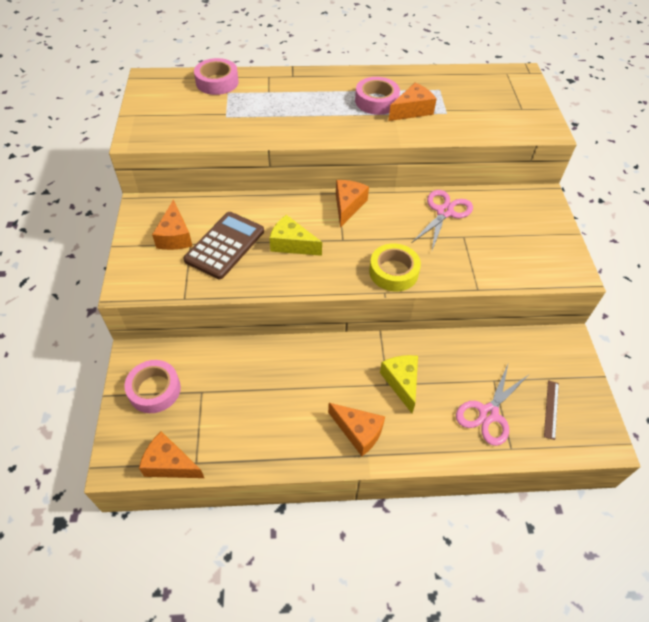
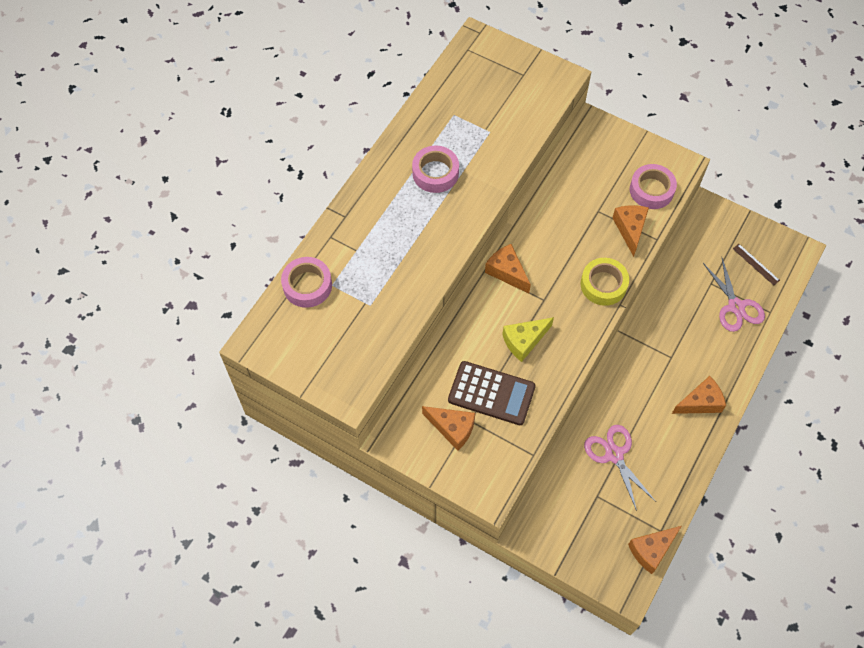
camera: 55 degrees left, 10 degrees up
pink tape [124,360,181,413] -> pink tape moved to [630,164,677,209]
brown calculator [184,212,264,279] -> brown calculator turned 135 degrees clockwise [448,361,536,425]
yellow cheese [380,355,418,413] -> none
orange cheese [388,82,437,121] -> orange cheese moved to [613,205,649,257]
pink scissors [412,190,473,250] -> pink scissors moved to [584,425,656,511]

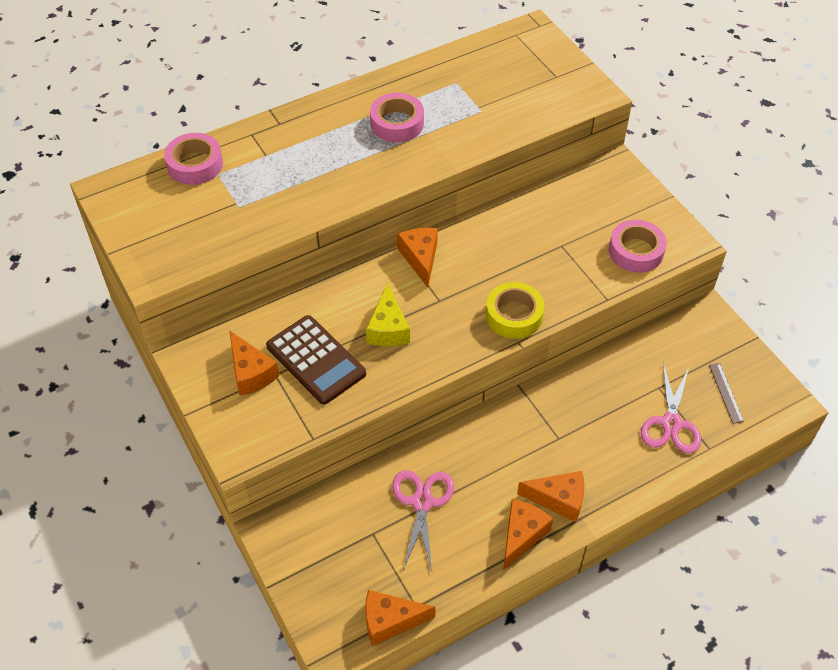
camera: 30 degrees right, 10 degrees down
yellow cheese [502,317,554,362] -> yellow cheese turned 90 degrees counterclockwise [366,283,410,346]
orange cheese [613,205,649,257] -> orange cheese moved to [503,499,553,570]

